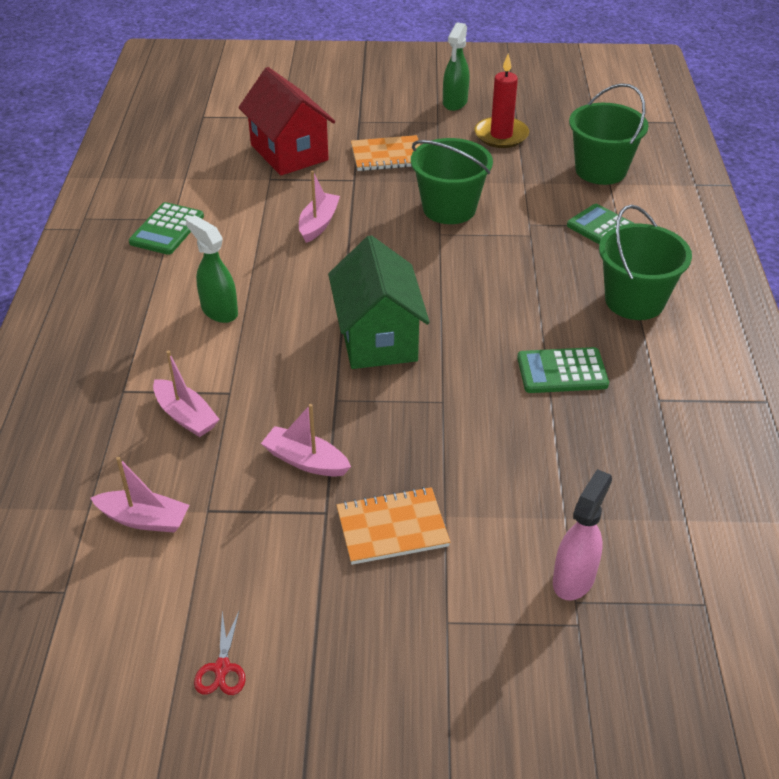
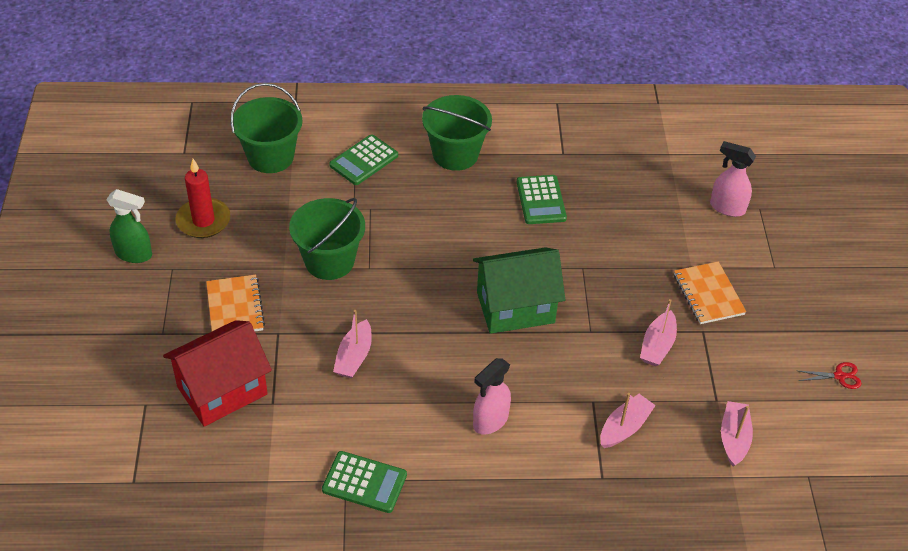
camera: 95 degrees left, 5 degrees up
green spray bottle [186,215,238,323] -> pink spray bottle [473,358,511,435]
pink boat [299,171,340,243] -> pink boat turned 90 degrees counterclockwise [333,310,372,378]

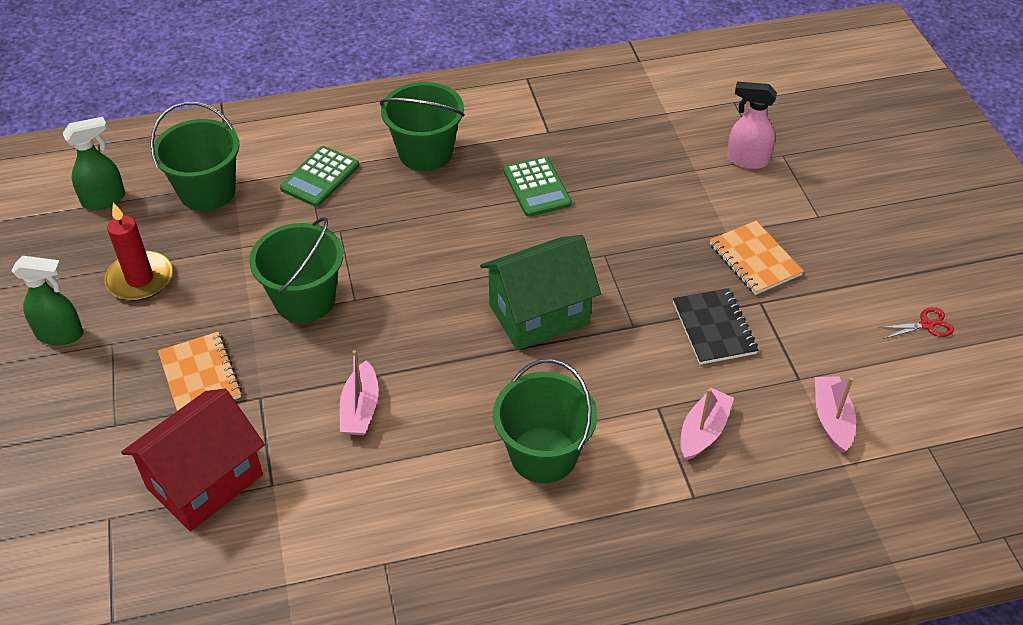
camera: 10 degrees left, 0 degrees up
green calculator [322,451,407,513] -> none
pink spray bottle [473,358,511,435] -> green bucket [493,359,597,483]
pink boat [640,299,677,366] -> black notebook [673,288,758,365]
none -> green spray bottle [63,117,125,210]

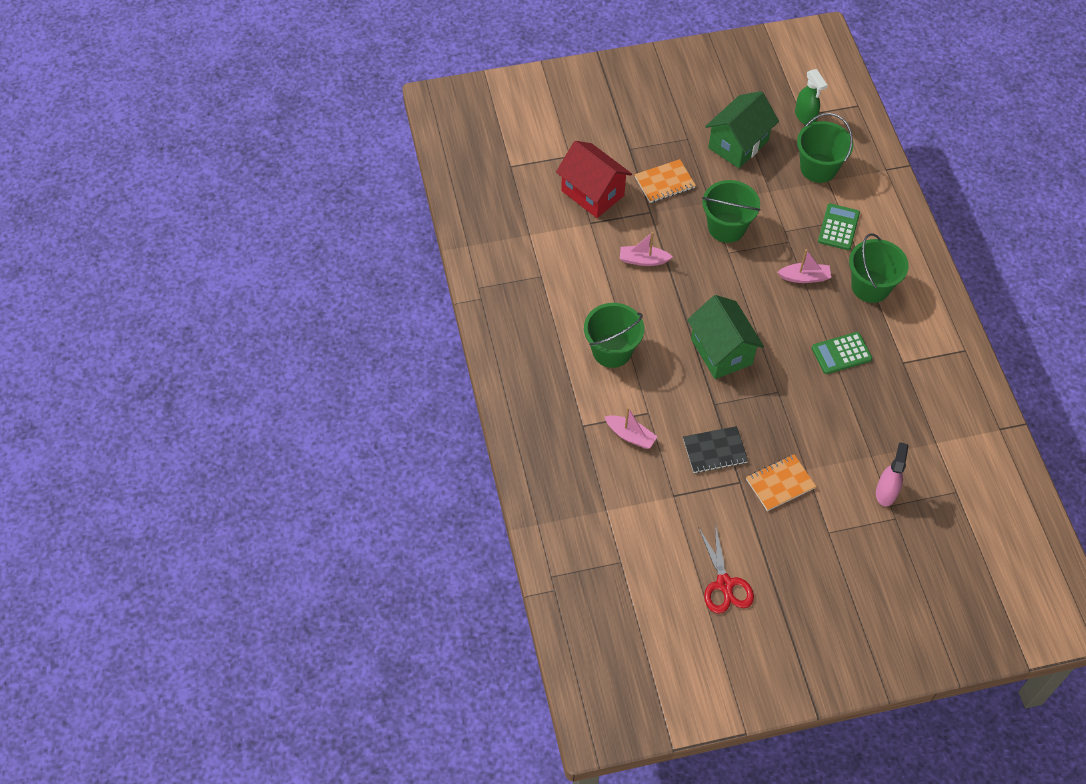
camera: 90 degrees right, 10 degrees up
green spray bottle [12,256,84,345] -> none
red candle [105,202,173,301] -> green house [705,91,779,168]
green calculator [280,146,359,207] -> green calculator turned 75 degrees clockwise [818,203,860,250]
pink boat [815,376,856,453] -> pink boat moved to [777,249,831,283]
red scissors [878,307,954,339] -> red scissors [698,523,754,614], size x1.85

